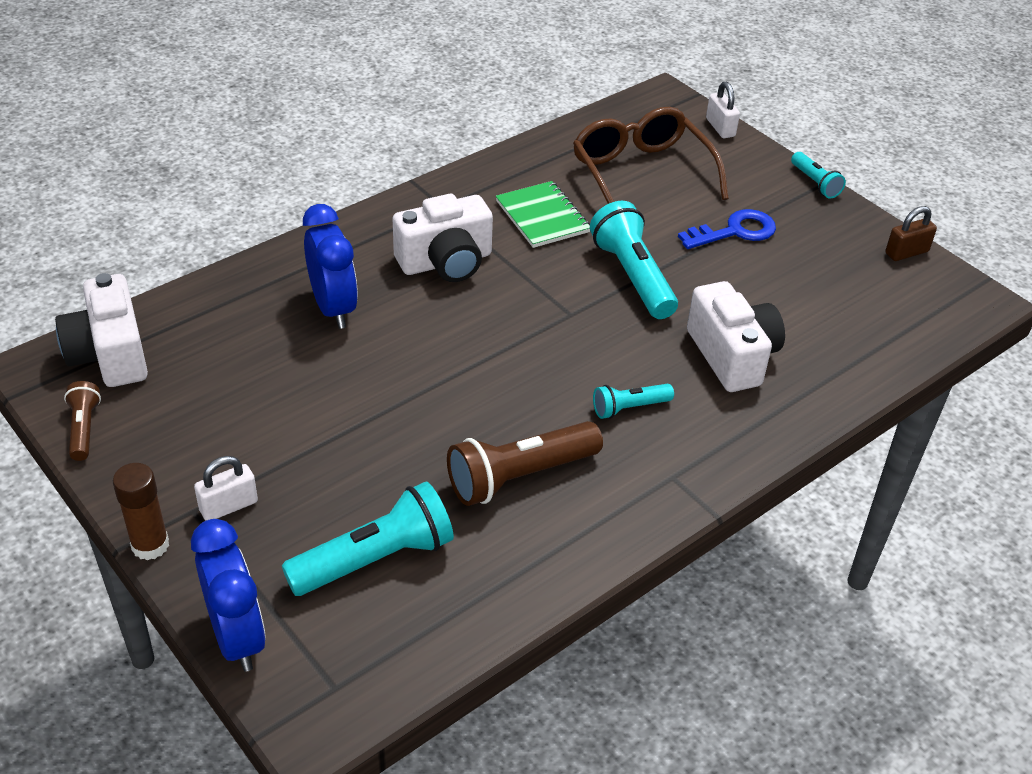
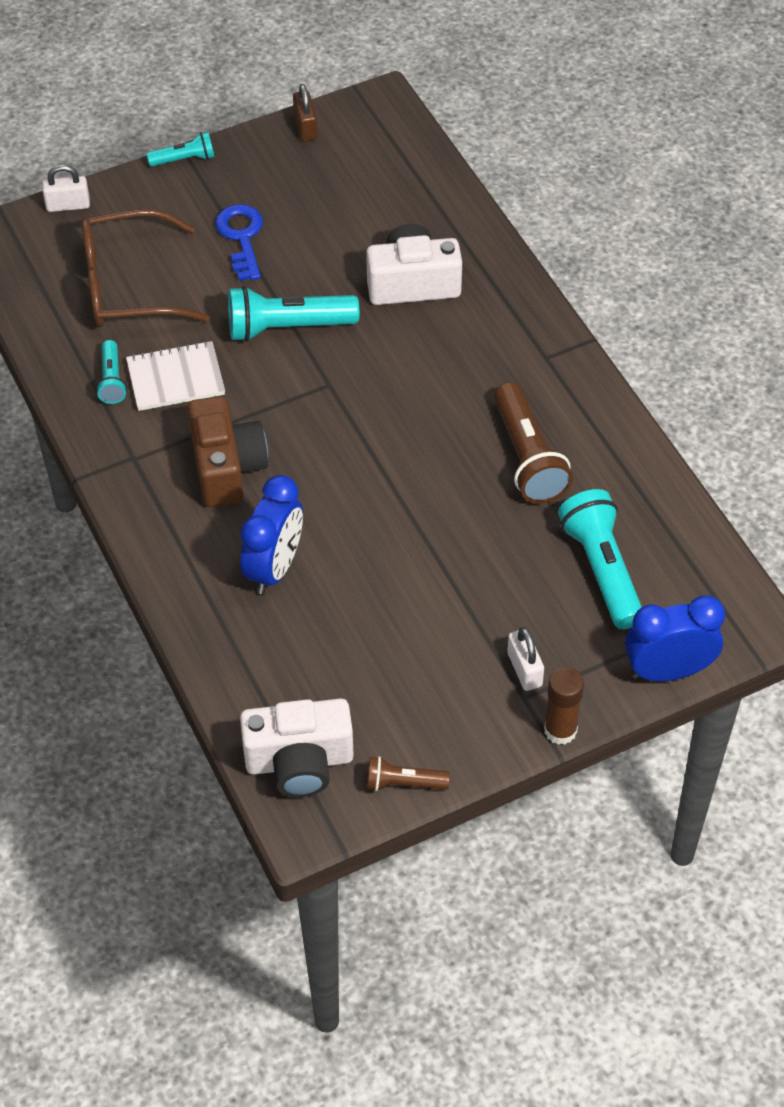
camera: 75 degrees left, 10 degrees up
blue clock [303,204,358,329] -> blue clock turned 120 degrees clockwise [240,475,303,594]
white camera [392,194,493,282] -> brown camera [188,396,268,507]
green notebook [496,181,590,248] -> white notebook [126,341,225,411]
turquoise flashlight [593,384,674,419] -> turquoise flashlight moved to [96,340,127,404]

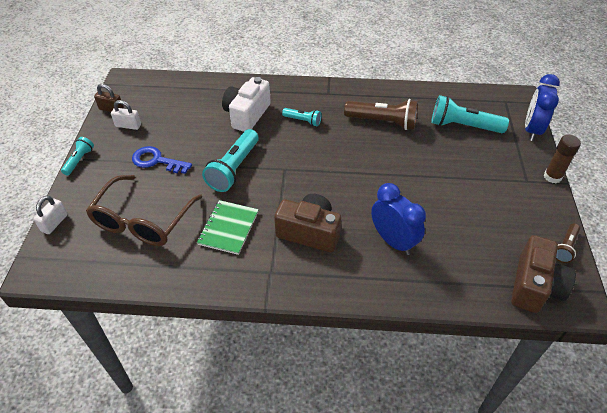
camera: 60 degrees left, 5 degrees down
turquoise flashlight [96,340,127,404] -> turquoise flashlight moved to [282,108,322,126]
white notebook [126,341,225,411] -> green notebook [197,200,259,255]
white camera [240,699,354,797] -> brown camera [511,235,576,313]
white padlock [507,627,544,691] -> white padlock moved to [111,100,141,130]

